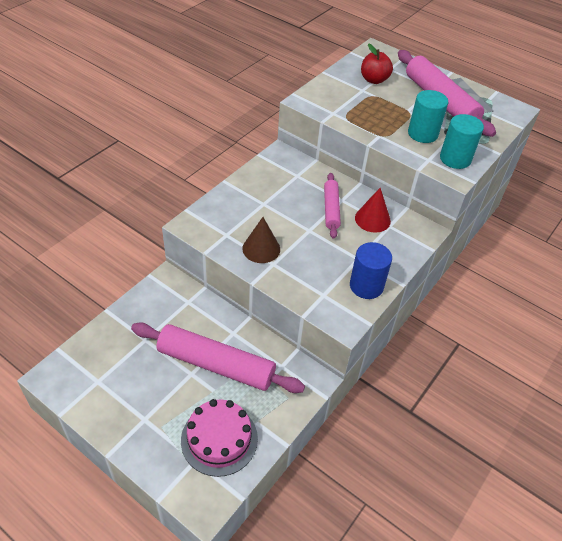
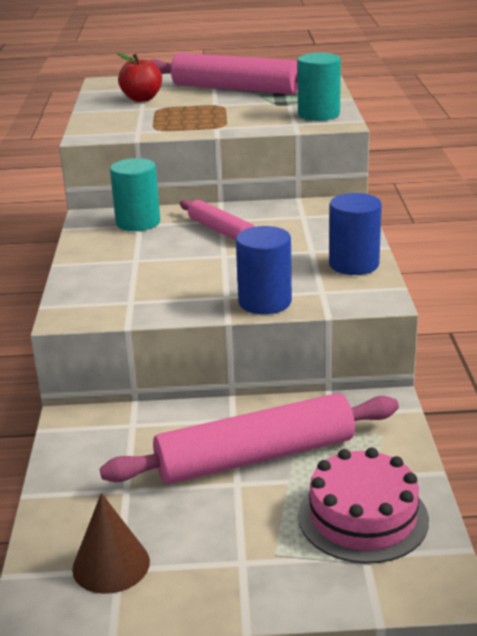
camera: 35 degrees left, 20 degrees down
brown cone [242,217,280,263] -> brown cone moved to [72,493,150,594]
red cone [355,188,391,233] -> none
turquoise cylinder [408,90,448,143] -> turquoise cylinder moved to [110,158,160,231]
none -> blue cylinder [236,226,292,314]

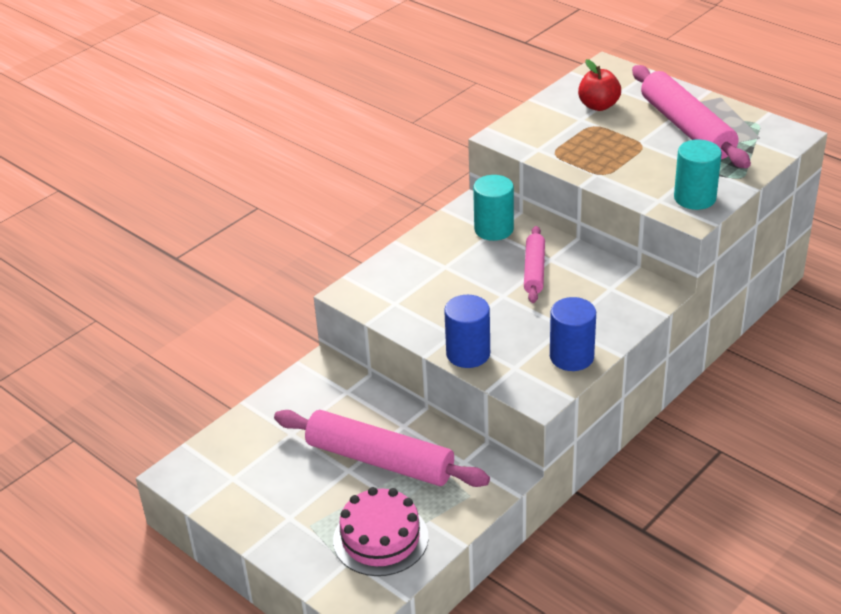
camera: 45 degrees right, 10 degrees up
brown cone [72,493,150,594] -> none

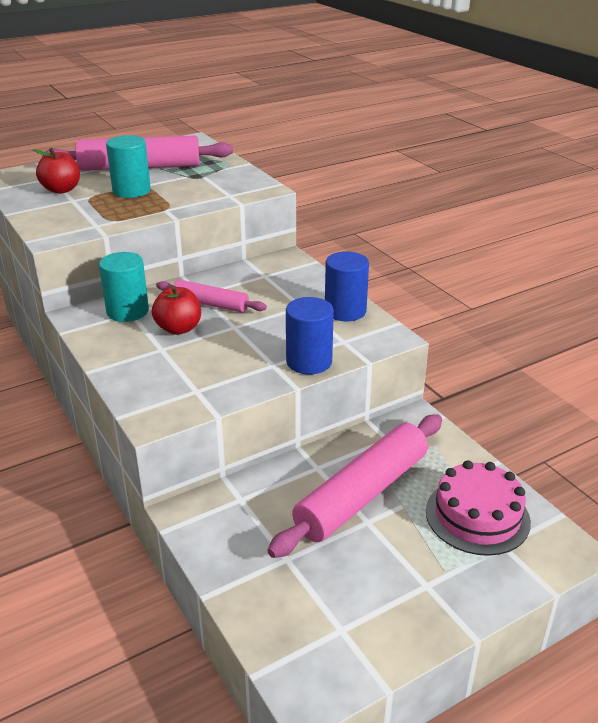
camera: 75 degrees left, 5 degrees down
turquoise cylinder [674,140,722,210] -> turquoise cylinder moved to [106,135,151,198]
none -> red apple [152,286,201,335]

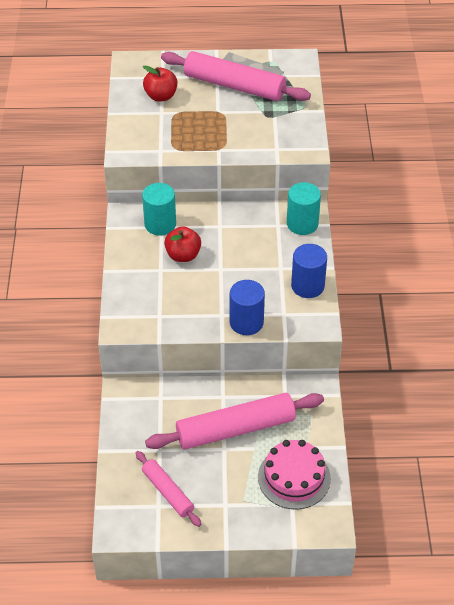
camera: 30 degrees right, 15 degrees up
turquoise cylinder [106,135,151,198] -> turquoise cylinder moved to [287,182,321,235]
pink rolling pin [156,280,267,313] -> pink rolling pin moved to [136,451,201,527]

